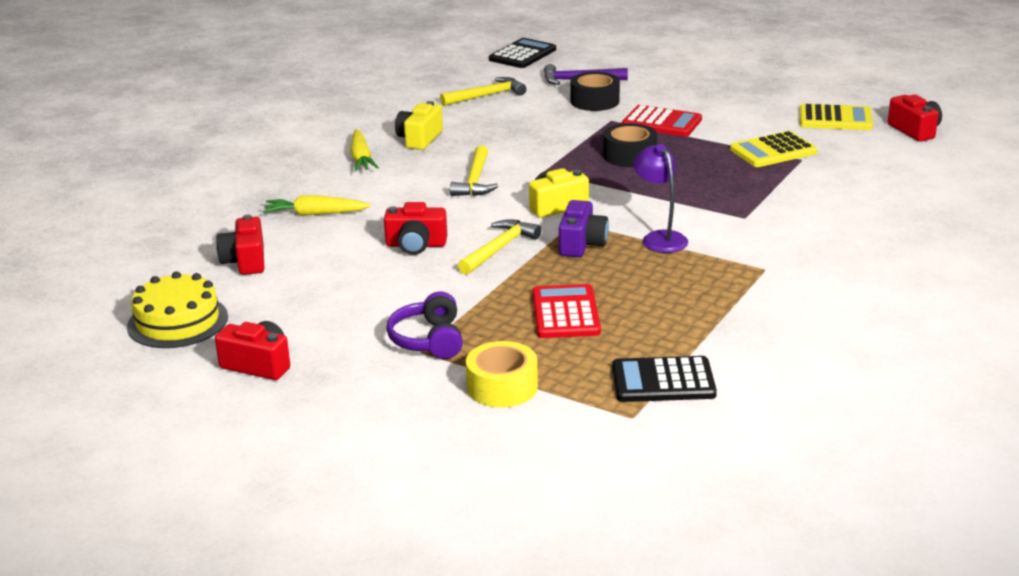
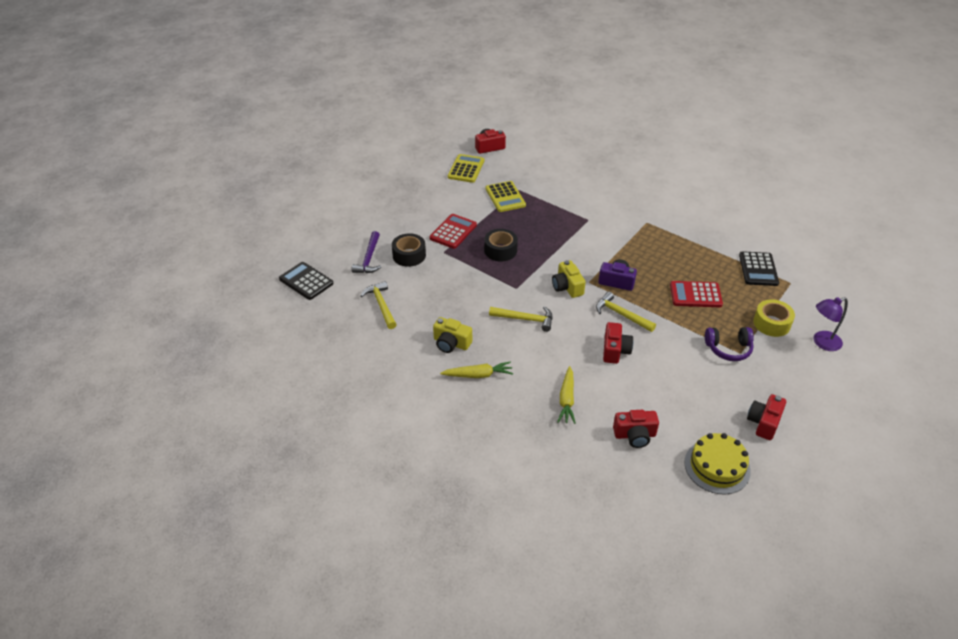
camera: 85 degrees left, 15 degrees up
purple lamp [633,144,688,253] -> purple lamp moved to [814,297,848,351]

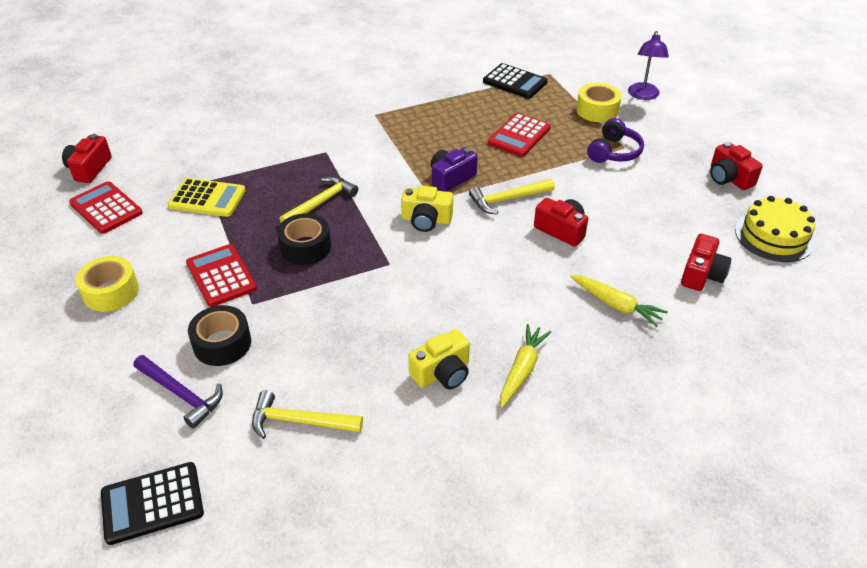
camera: 60 degrees left, 0 degrees up
yellow calculator [448,154,484,183] -> red calculator [69,181,143,234]
yellow hammer [489,306,552,332] -> yellow hammer moved to [280,176,358,223]
none -> yellow tape [76,256,139,312]

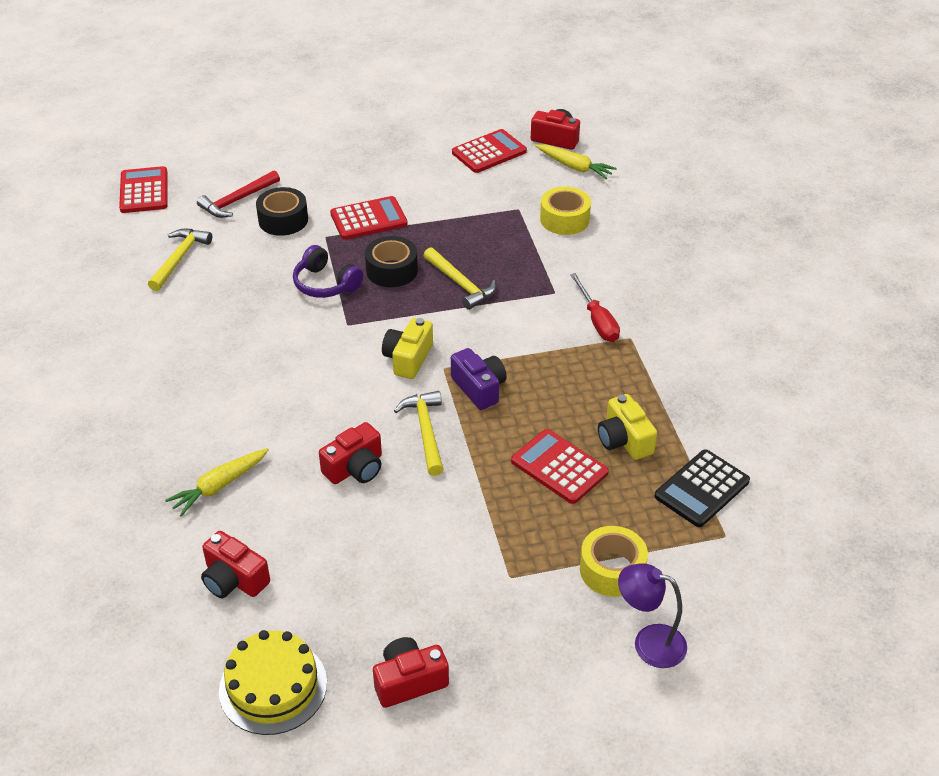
camera: 100 degrees right, 0 degrees up
yellow tape [76,256,139,312] -> yellow tape moved to [540,187,591,235]
black calculator [101,462,204,545] -> red calculator [119,166,167,213]
purple hammer [134,355,223,429] -> red hammer [197,170,280,218]
yellow calculator [168,178,246,217] -> none
yellow camera [408,329,470,389] -> yellow camera moved to [598,394,657,460]
yellow carrot [500,324,551,408] -> yellow carrot moved to [535,144,617,179]
purple headphones [587,118,644,163] -> purple headphones moved to [293,245,363,298]
none -> red screwdriver [570,273,620,342]

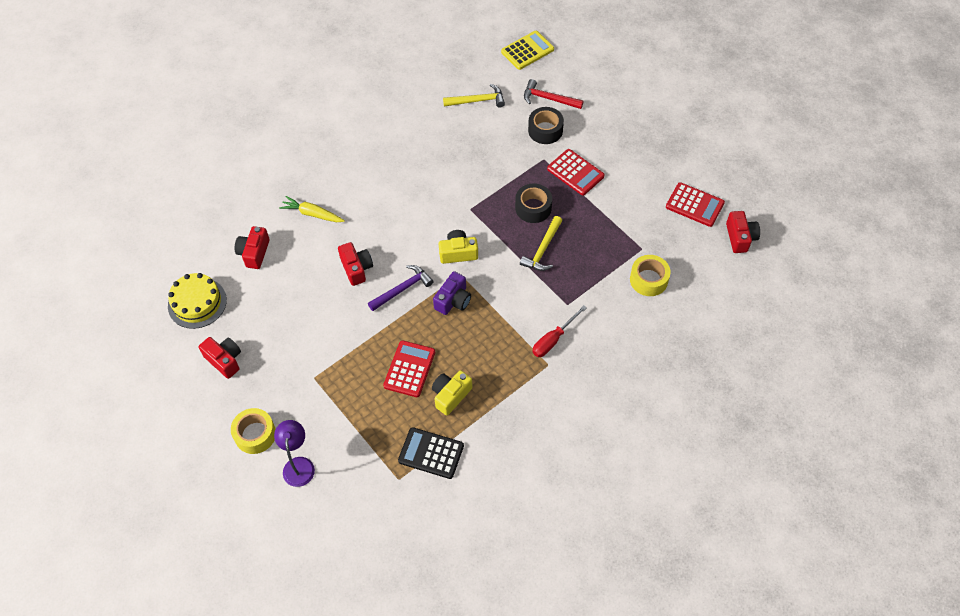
camera: 65 degrees right, 15 degrees up
red calculator [119,166,167,213] -> yellow calculator [501,31,554,70]
purple headphones [293,245,363,298] -> none
red camera [319,422,382,484] -> red camera turned 135 degrees counterclockwise [338,242,373,286]
yellow hammer [394,391,444,476] -> purple hammer [368,265,434,311]
yellow carrot [535,144,617,179] -> none
yellow tape [580,526,648,597] -> yellow tape moved to [231,408,276,454]

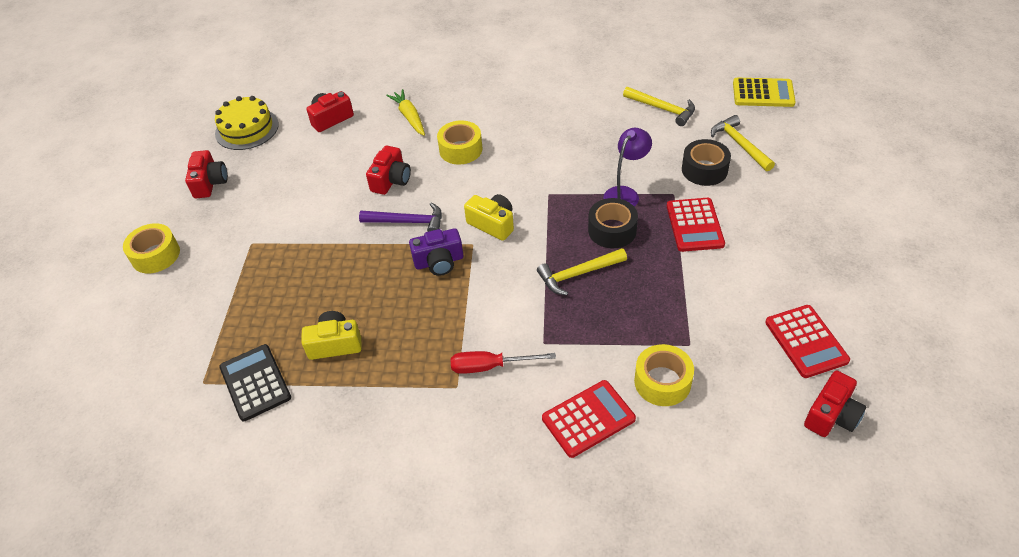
camera: 45 degrees right, 10 degrees down
purple lamp [274,420,315,487] -> purple lamp moved to [603,128,652,207]
red calculator [383,340,435,397] -> red calculator moved to [542,380,636,458]
red hammer [524,79,584,109] -> yellow hammer [711,115,775,171]
none -> yellow tape [437,120,483,164]

